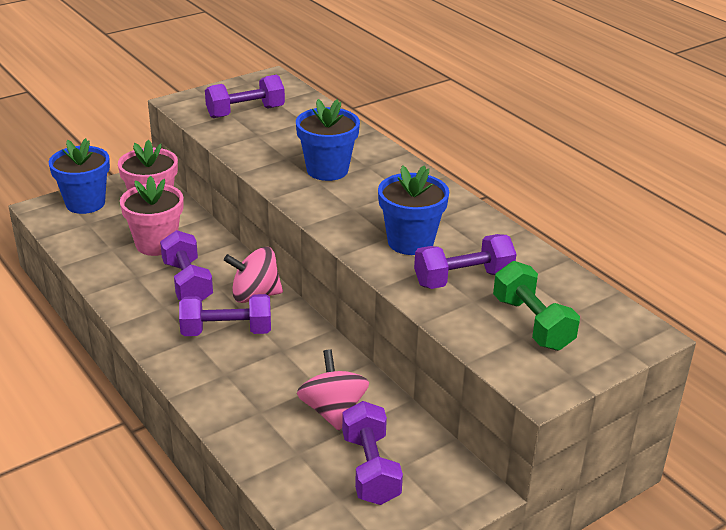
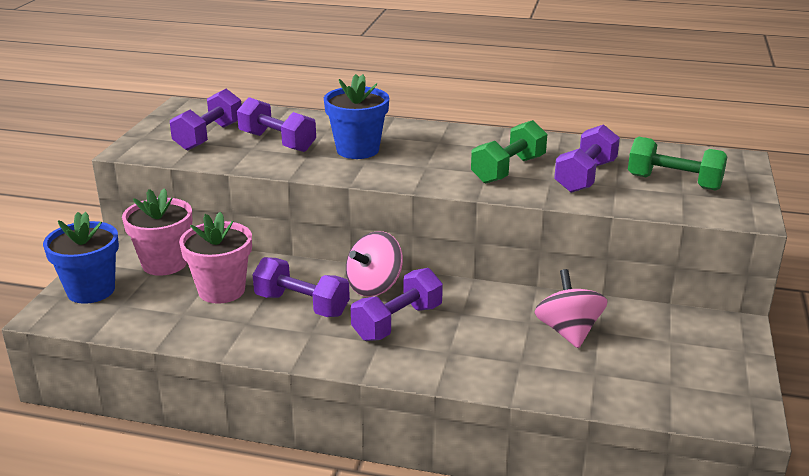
camera: 40 degrees left, 5 degrees down
pink spinning top [297,349,369,431] -> pink spinning top turned 45 degrees clockwise [534,269,608,348]
purple dumbbell [342,401,403,505] -> purple dumbbell moved to [237,97,316,152]
blue flower pot [378,165,449,255] -> green dumbbell [471,120,547,184]

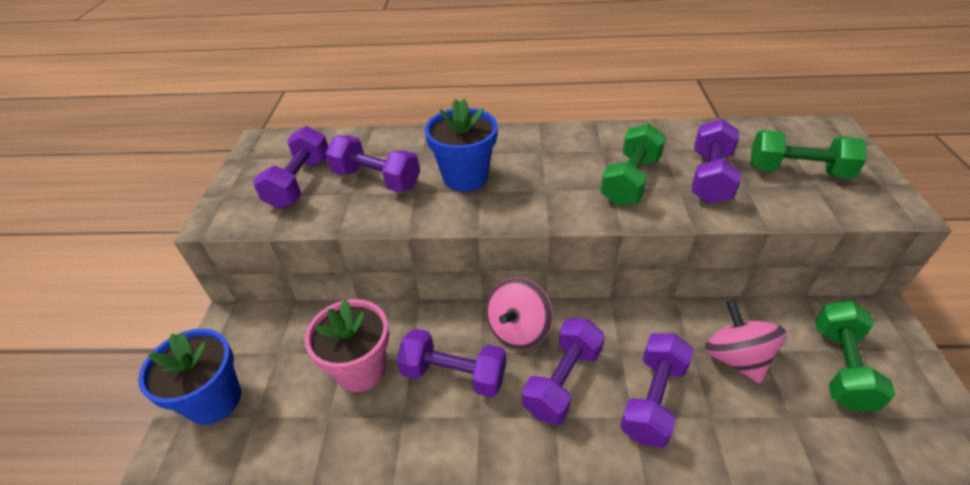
camera: 10 degrees left, 15 degrees up
pink flower pot [122,188,192,276] -> none
none -> purple dumbbell [620,333,694,448]
none -> green dumbbell [815,301,896,412]

